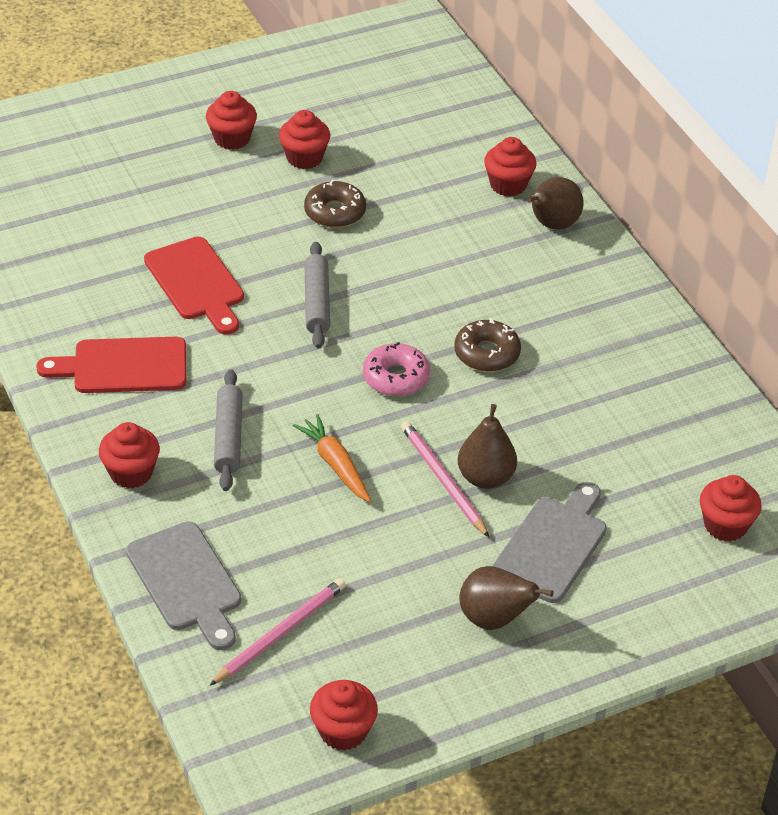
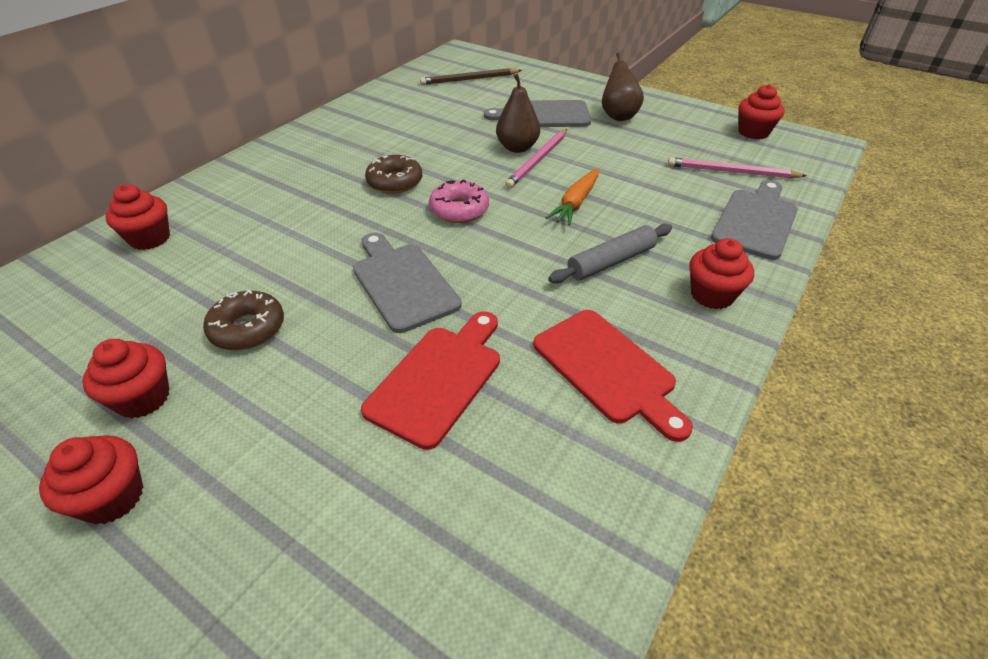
camera: 120 degrees left, 0 degrees up
grey rolling pin [305,242,330,349] -> grey cutting board [353,233,462,333]
brown pear [527,177,584,230] -> none
red cupcake [700,475,762,542] -> brown pencil [420,68,522,85]

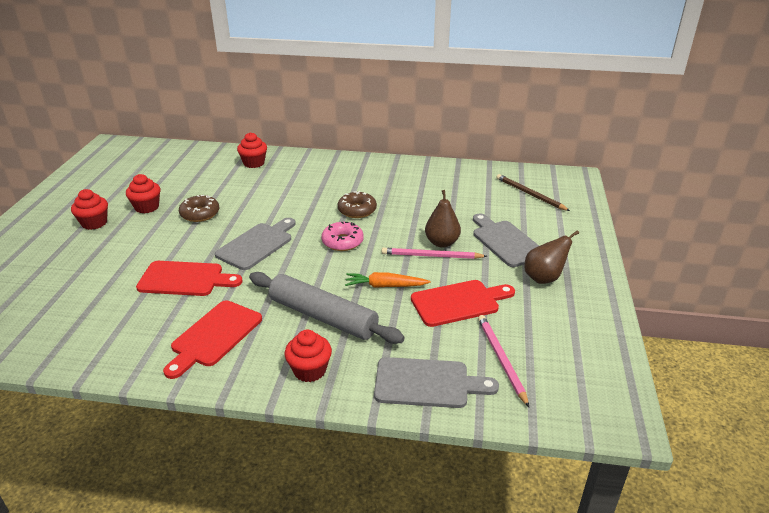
camera: 65 degrees right, 10 degrees down
grey rolling pin [548,224,672,283] -> grey rolling pin [249,272,405,344], size x1.61
red cupcake [738,84,784,140] -> none
none -> red cutting board [411,280,515,327]

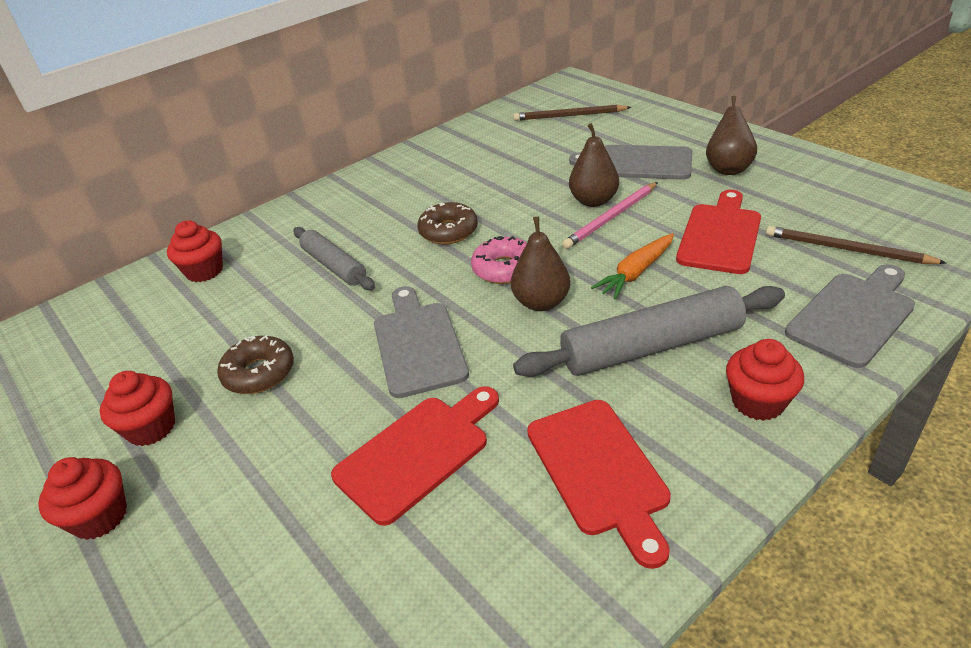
camera: 45 degrees left, 5 degrees up
pink pencil [478,315,529,407] -> brown pencil [766,226,946,264]
none -> grey rolling pin [293,227,375,290]
none -> brown pear [511,217,570,311]

